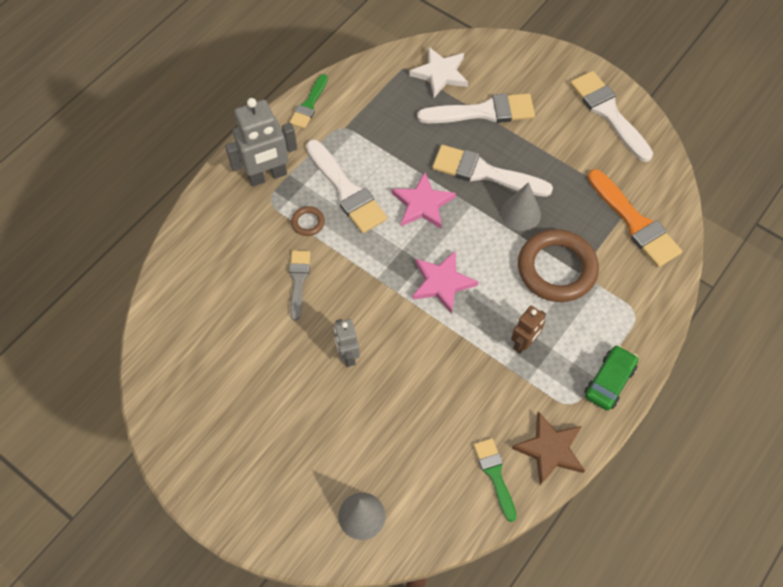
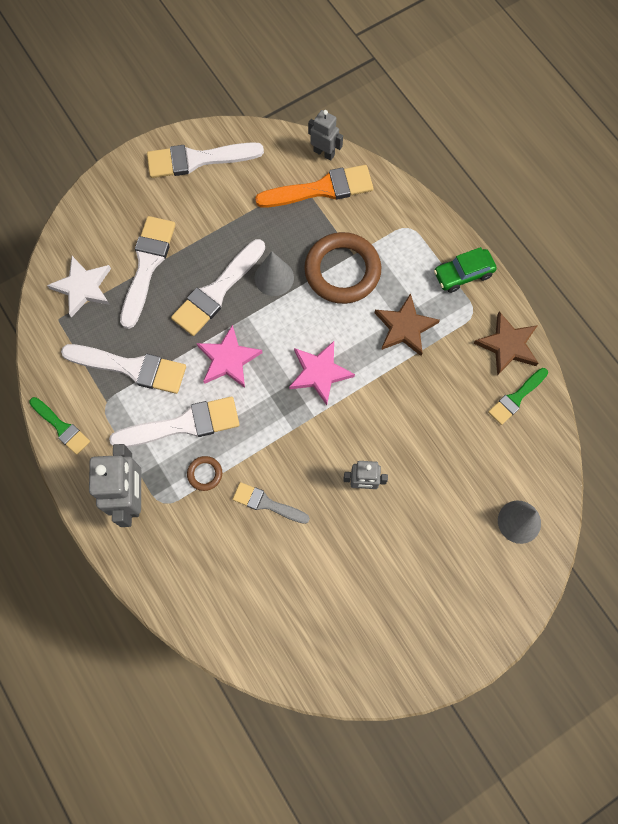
camera: 70 degrees left, 10 degrees up
green brush [474,438,517,522] -> green brush turned 45 degrees counterclockwise [488,368,548,425]
brown robot [511,306,546,354] -> brown star [375,293,440,356]
green car [584,345,638,410] -> green car turned 75 degrees counterclockwise [434,247,497,293]
none -> white brush [61,344,186,394]
none -> grey robot [308,110,343,161]

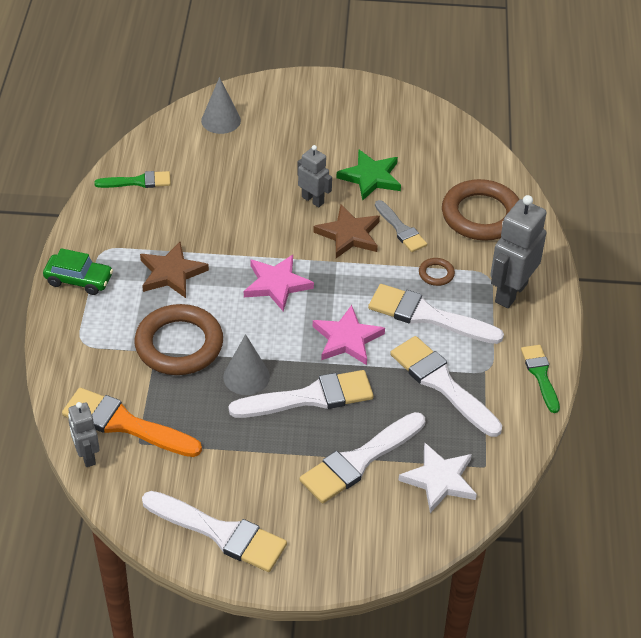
camera: 145 degrees left, 25 degrees down
brown star [474,312,538,376] -> brown star moved to [313,205,380,258]
none -> green star [336,150,401,200]
none -> brown ring [442,179,519,241]

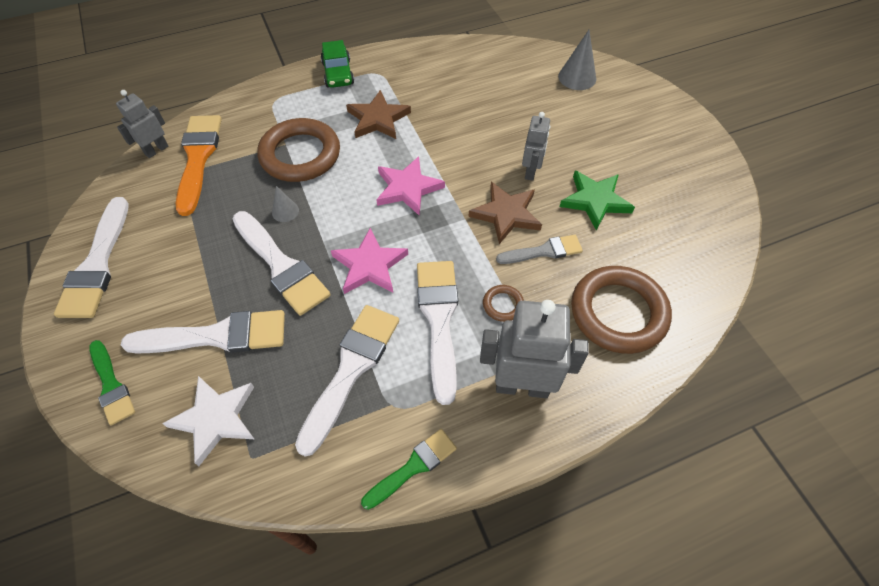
camera: 65 degrees right, 10 degrees up
green brush [94,171,171,188] -> green brush moved to [89,340,135,425]
grey cone [223,334,270,395] -> grey cone [272,186,299,222], size x0.60
white brush [300,412,425,503] -> white brush turned 150 degrees clockwise [121,310,285,354]
grey brush [375,200,427,252] -> grey brush turned 135 degrees counterclockwise [496,235,583,264]

